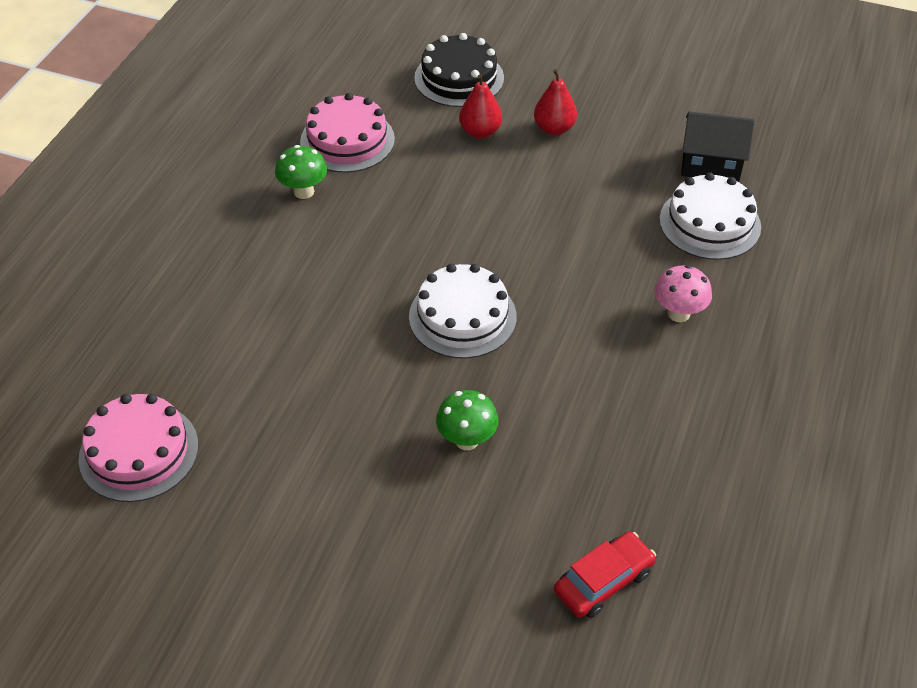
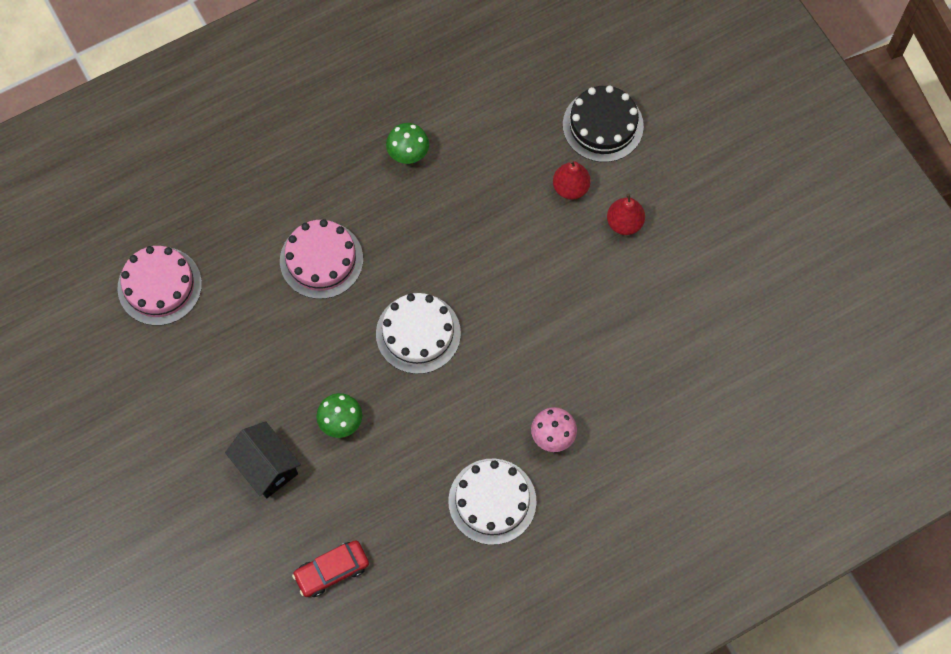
camera: 40 degrees right, 20 degrees up
pink cake [300,93,395,173] -> pink cake moved to [280,219,363,299]
red car [554,532,656,618] -> red car turned 150 degrees clockwise [292,540,369,597]
white cake [659,172,761,260] -> white cake moved to [448,459,537,545]
black house [681,111,755,182] -> black house moved to [225,421,301,499]

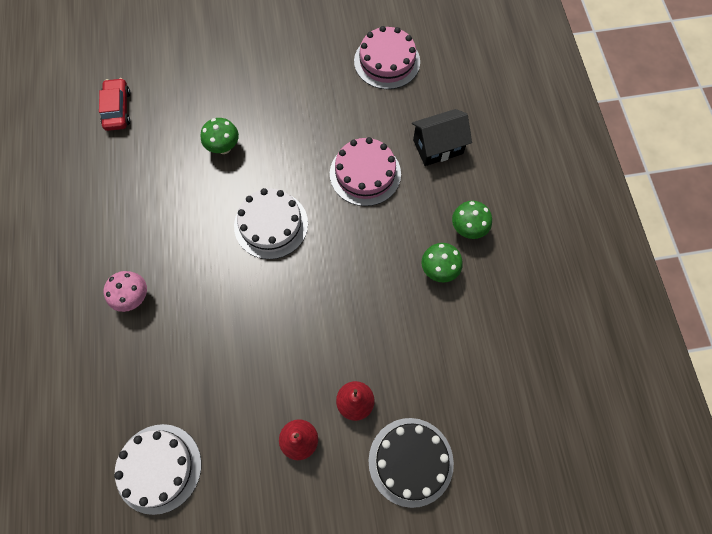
camera: 110 degrees right, 0 degrees up
black house [225,421,301,499] -> black house moved to [412,109,472,166]
white cake [448,459,537,545] -> white cake moved to [114,424,201,515]
none -> green mushroom [452,201,492,239]

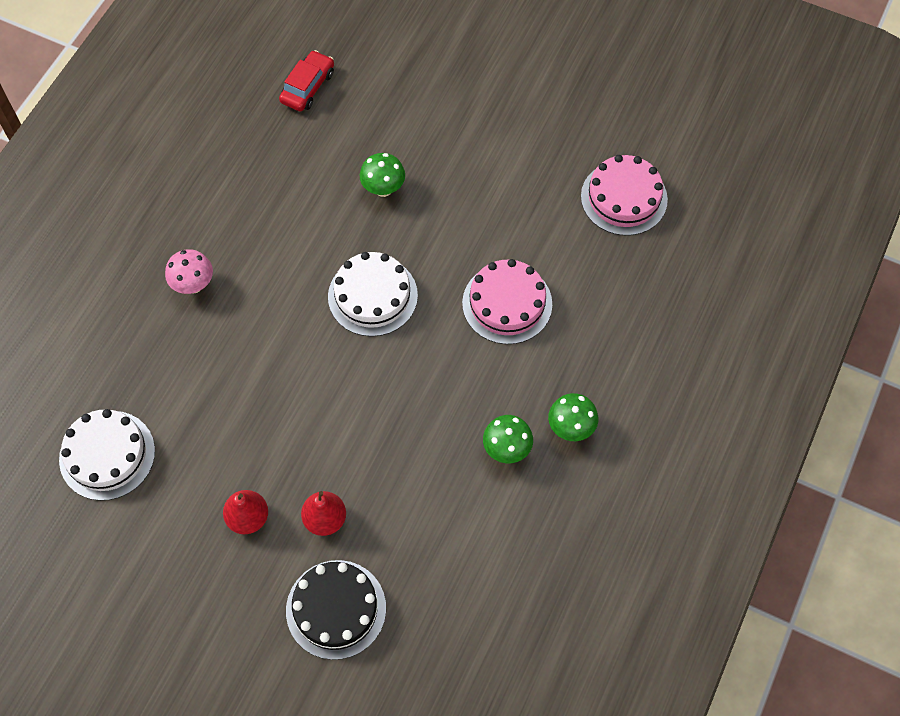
camera: 35 degrees right, 5 degrees down
black house [412,109,472,166] -> none

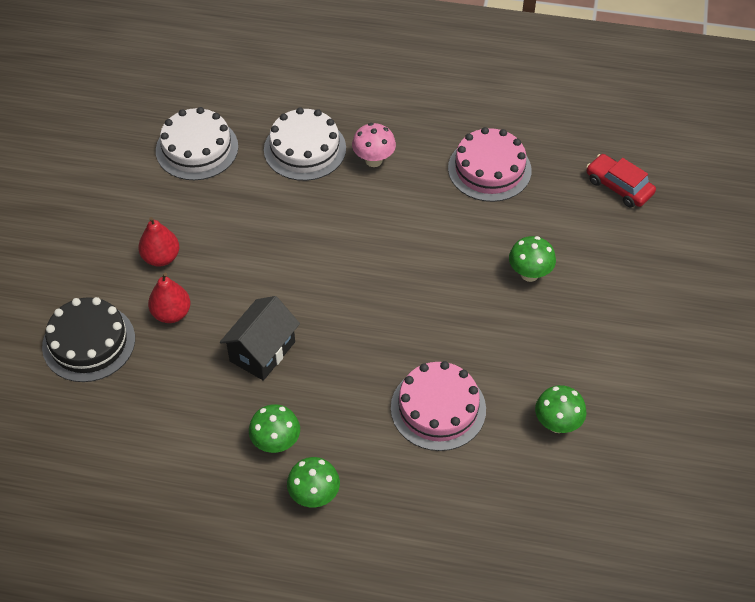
camera: 75 degrees right, 10 degrees down
red car [279,50,334,111] -> red car turned 150 degrees counterclockwise [586,154,656,207]
white cake [328,252,418,337] -> white cake moved to [264,107,346,181]
pink cake [581,155,668,236] -> pink cake moved to [448,127,532,202]
none -> black house [220,296,300,381]
none -> green mushroom [535,385,586,433]

